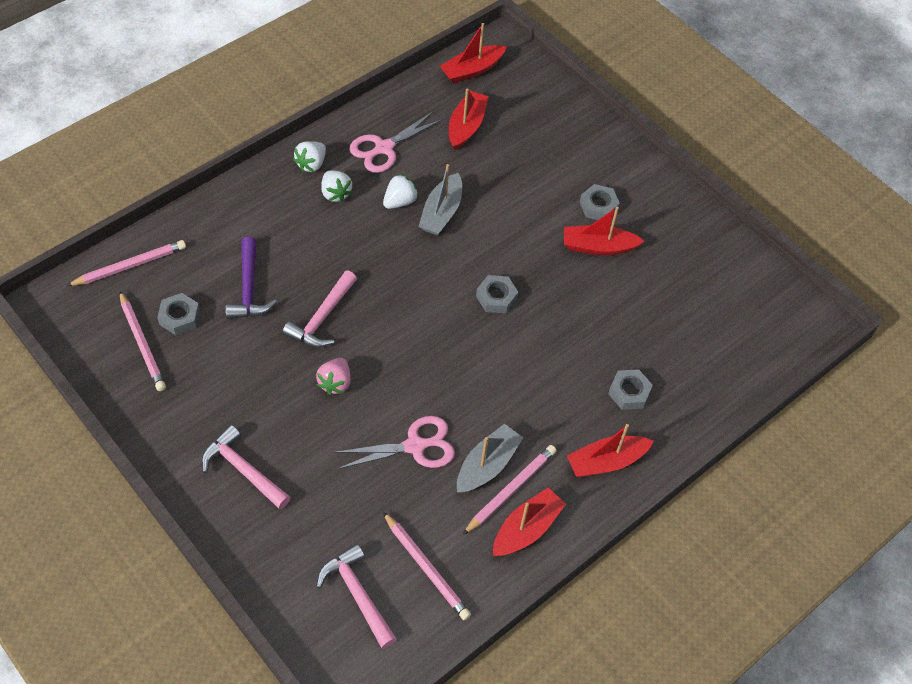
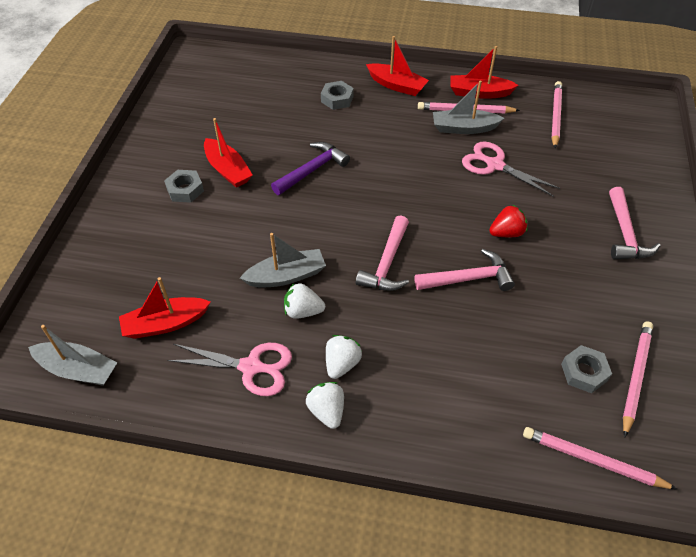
camera: 125 degrees left, 5 degrees down
purple hammer [225,237,277,319] -> purple hammer moved to [271,142,350,195]
white strawberry [293,141,326,172] -> white strawberry turned 105 degrees counterclockwise [306,382,344,429]
pink strawberry [316,358,351,395] -> red strawberry [489,205,527,237]
pink hammer [316,544,397,649] -> pink hammer moved to [356,215,409,291]
red boat [440,23,506,84] -> grey boat [28,325,118,386]
grey nut [476,275,518,313] -> none

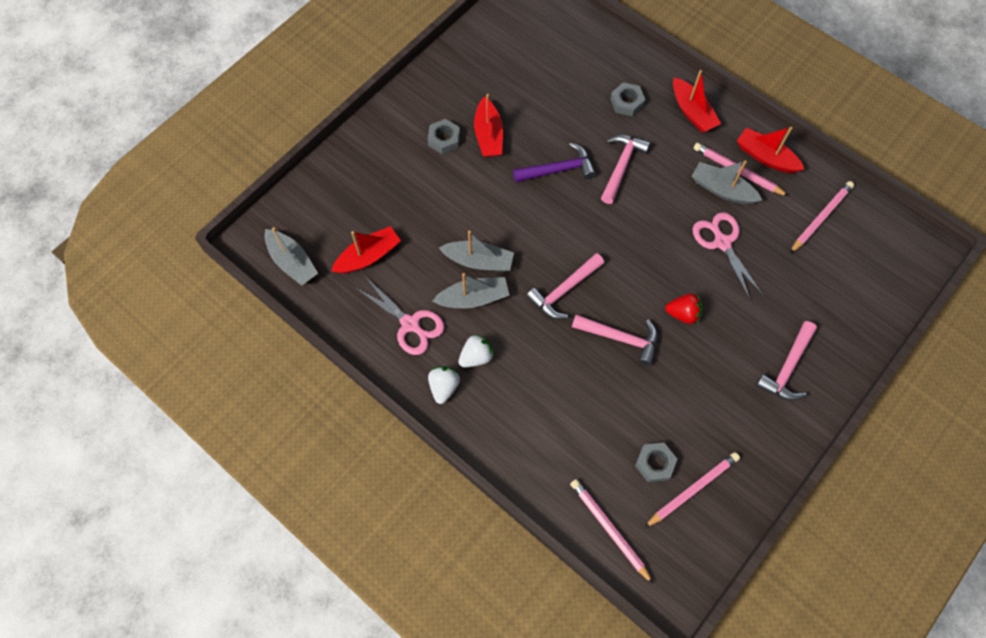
camera: 30 degrees right, 15 degrees up
red boat [119,277,210,339] -> red boat turned 135 degrees clockwise [331,226,401,273]
white strawberry [284,283,325,319] -> grey boat [433,273,510,309]
none -> pink hammer [601,135,650,204]

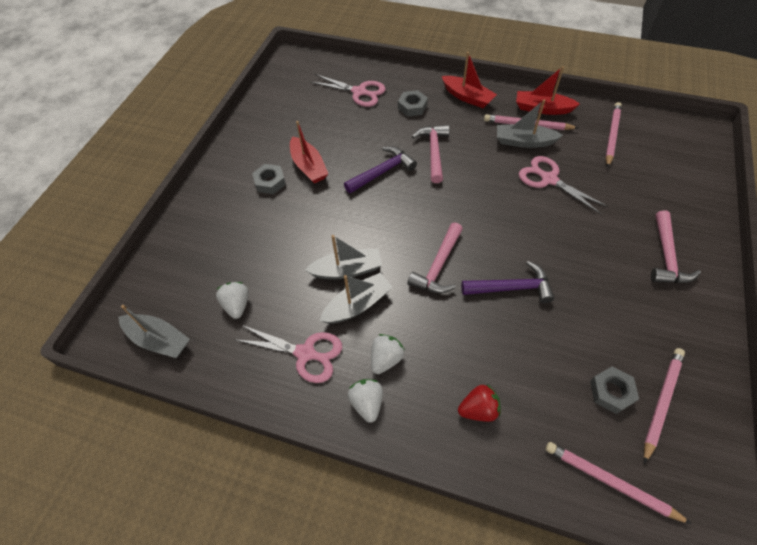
camera: 20 degrees left, 10 degrees down
red boat [331,226,401,273] -> white strawberry [216,282,249,319]
pink hammer [572,314,658,366] -> purple hammer [461,261,555,303]
red strawberry [665,293,703,324] -> red strawberry moved to [458,384,501,422]
none -> pink scissors [310,74,386,107]

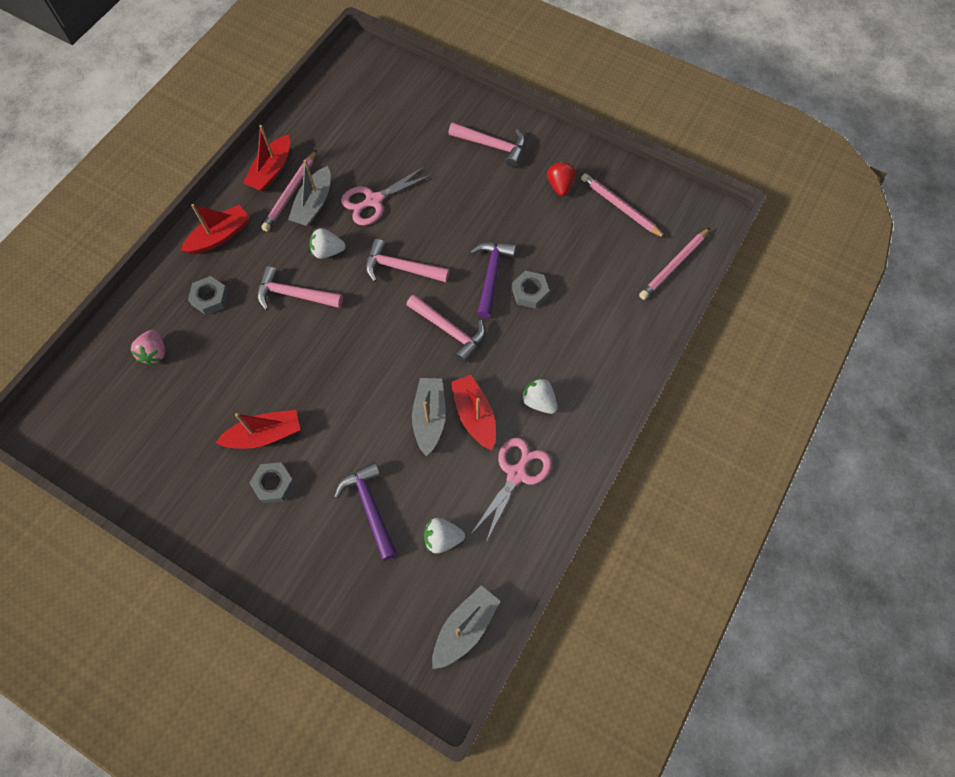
camera: 80 degrees left, 10 degrees up
pink scissors [310,74,386,107] -> pink strawberry [131,329,165,365]
grey boat [320,273,393,324] -> red boat [450,375,496,450]
purple hammer [344,146,417,194] -> purple hammer moved to [334,462,397,560]
white strawberry [348,379,383,423] -> white strawberry moved to [309,228,346,259]
red strawberry [458,384,501,422] -> red strawberry moved to [547,161,576,196]
grey nut [590,366,639,414] -> grey nut moved to [512,271,550,309]
pink pencil [605,102,622,167] -> none
none -> pink hammer [366,239,450,282]

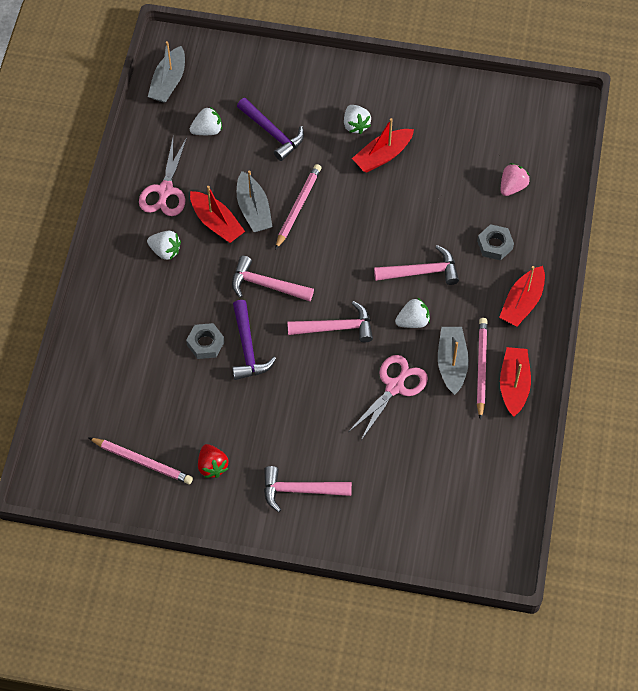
camera: 160 degrees right, 5 degrees down
pink strawberry [131,329,165,365] -> pink strawberry turned 60 degrees clockwise [501,163,530,196]
grey nut [249,462,295,503] -> white strawberry [344,105,371,134]
pink pencil [639,228,710,300] -> pink pencil moved to [275,164,322,250]

